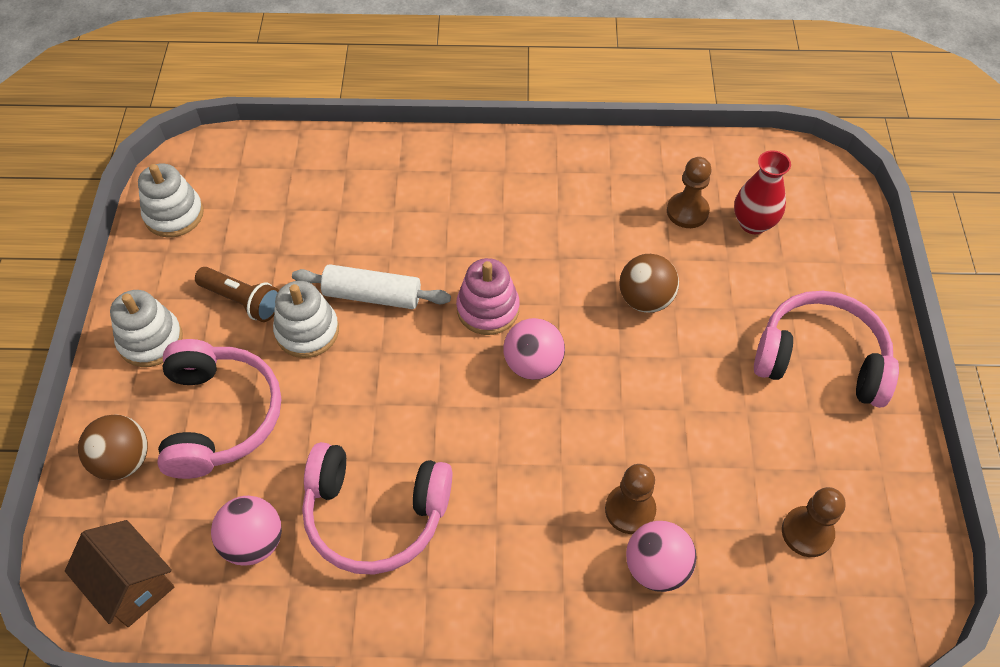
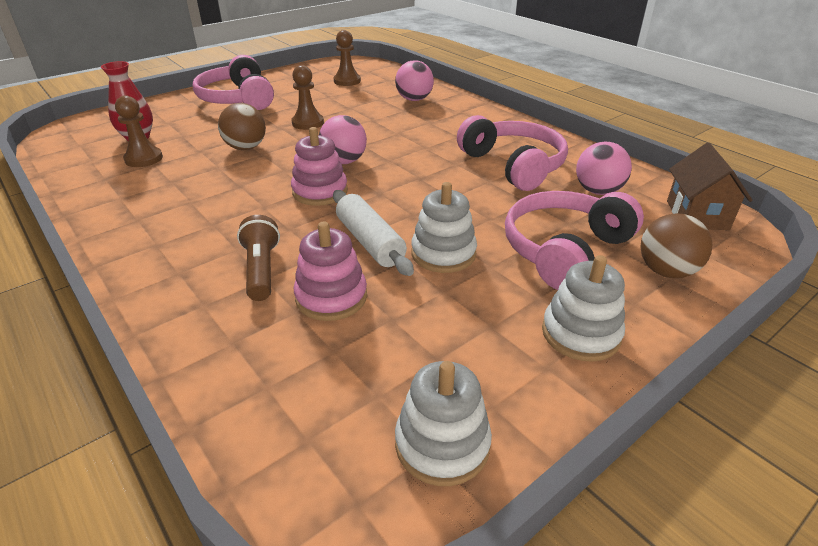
camera: 130 degrees left, 20 degrees down
brown flashlight [195,267,279,322] -> brown flashlight moved to [237,215,280,301]
brown pawn [605,464,656,534] -> brown pawn moved to [291,65,324,130]
none -> pink stacking toy [294,222,367,321]

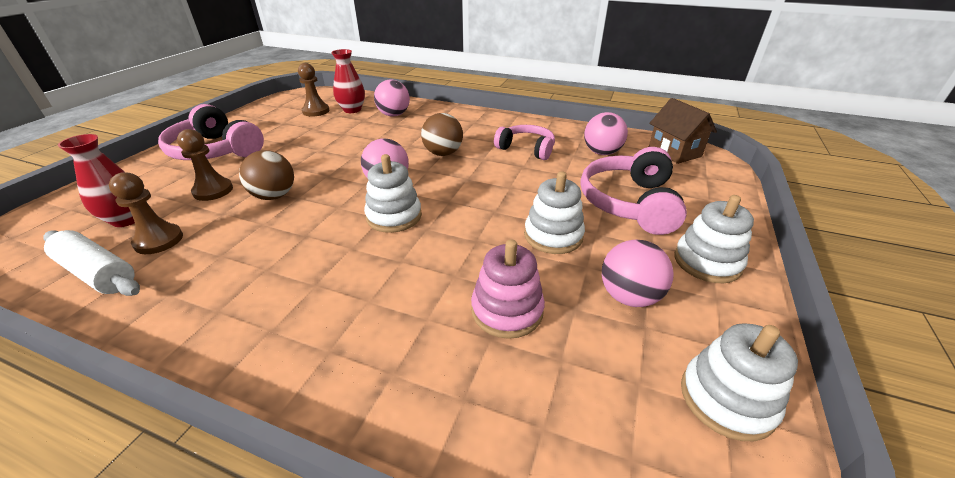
camera: 30 degrees left, 0 degrees up
brown flashlight [237,215,280,301] -> none
brown pawn [291,65,324,130] -> brown pawn moved to [177,129,233,201]
pink stacking toy [291,127,348,206] -> white stacking toy [364,154,422,233]
white rolling pin [333,190,414,276] -> white rolling pin moved to [43,230,140,296]
pink headphones [457,115,568,191] -> pink headphones [494,125,555,160], size x0.65
brown ball [640,213,713,278] -> brown ball moved to [421,113,463,156]
none -> red vase [331,49,365,113]
none -> pink ball [602,240,674,307]

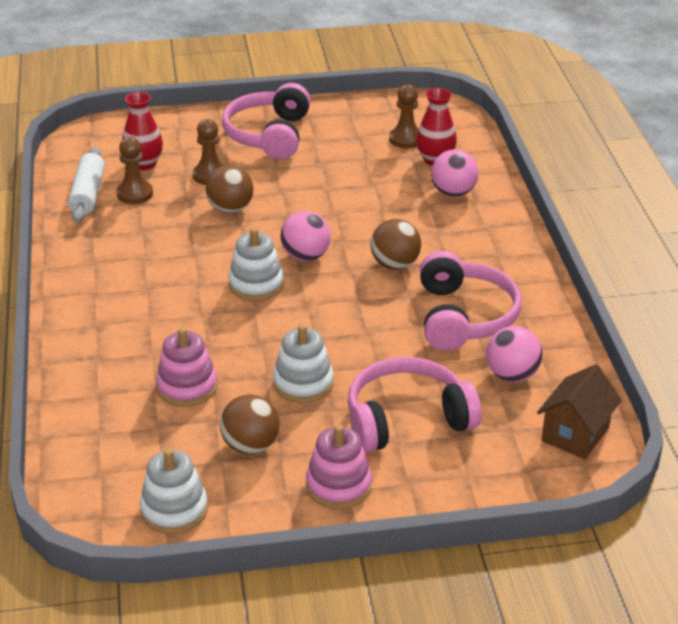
camera: 60 degrees right, 0 degrees up
pink headphones [494,125,555,160] -> pink headphones [420,251,522,351], size x1.54
pink ball [602,240,674,307] -> brown ball [220,394,280,454]
white stacking toy [674,195,754,283] -> pink stacking toy [306,424,372,509]

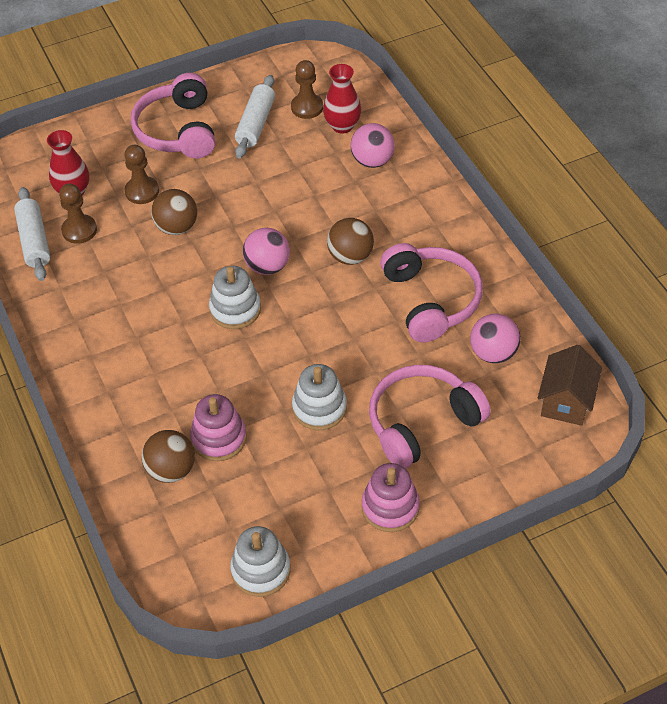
camera: 15 degrees left, 15 degrees up
brown ball [220,394,280,454] -> brown ball moved to [142,430,195,483]
none -> white rolling pin [235,75,275,158]

